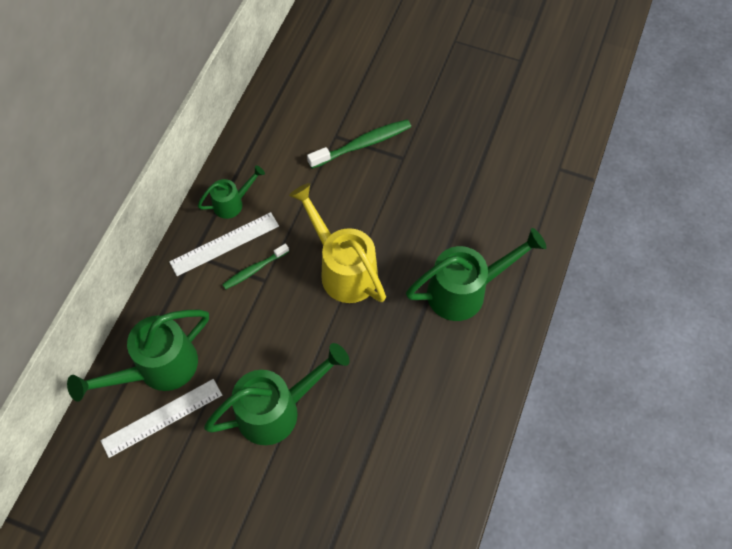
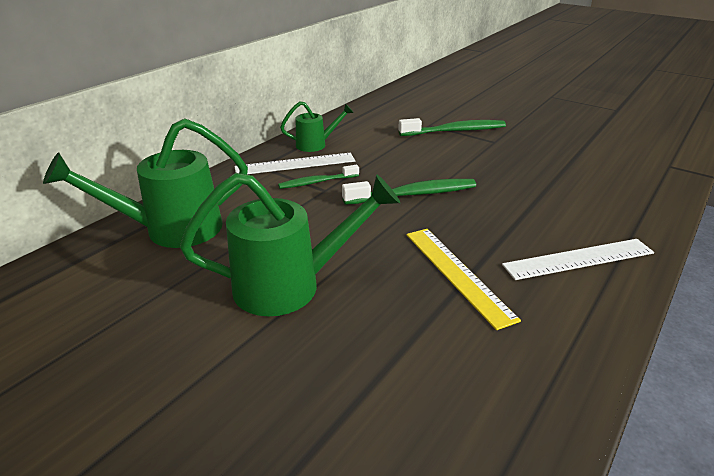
camera: 15 degrees right, 30 degrees down
white ruler [101,379,222,458] -> white ruler moved to [502,239,654,280]
yellow watering can [289,183,386,303] -> green toothbrush [342,179,476,205]
green watering can [406,228,546,321] -> none
none -> yellow ruler [406,229,521,330]

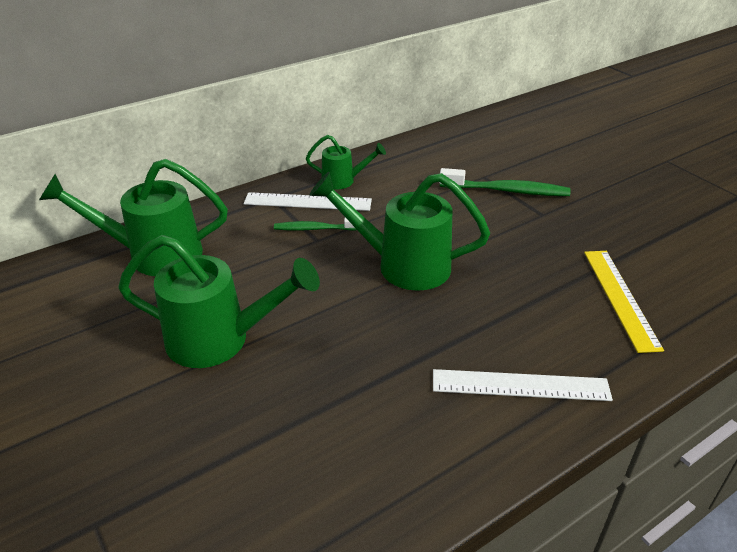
camera: 20 degrees right, 5 degrees up
green toothbrush [342,179,476,205] -> green watering can [309,172,490,291]
yellow ruler [406,229,521,330] -> yellow ruler moved to [584,251,664,353]

